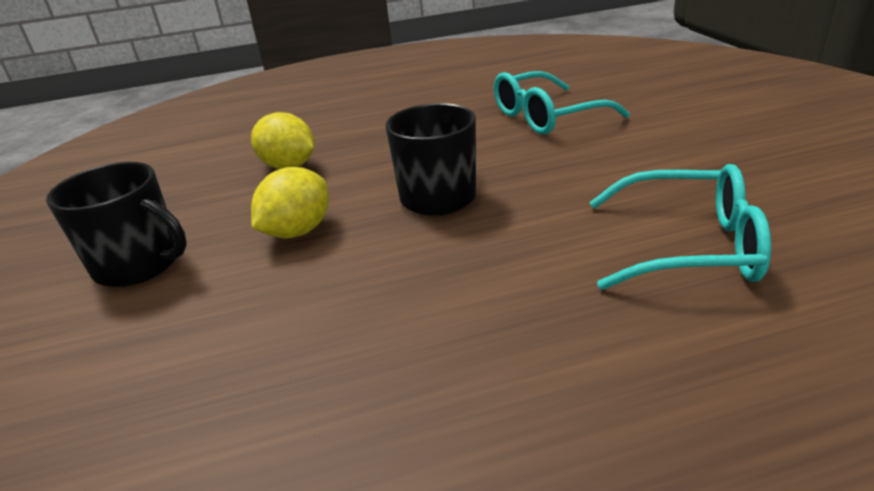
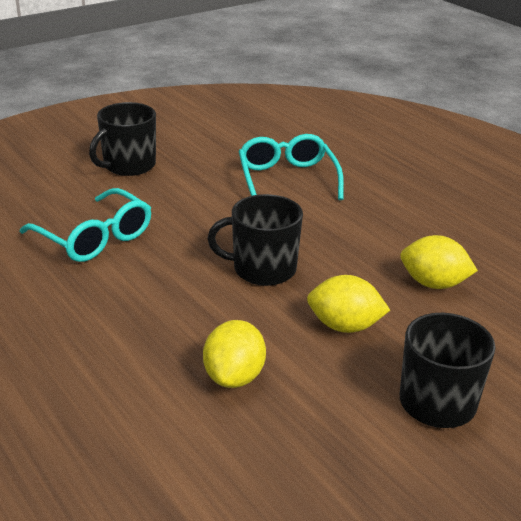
camera: 115 degrees left, 0 degrees up
none -> black mug [89,102,156,176]
none -> yellow lemon [400,235,478,289]

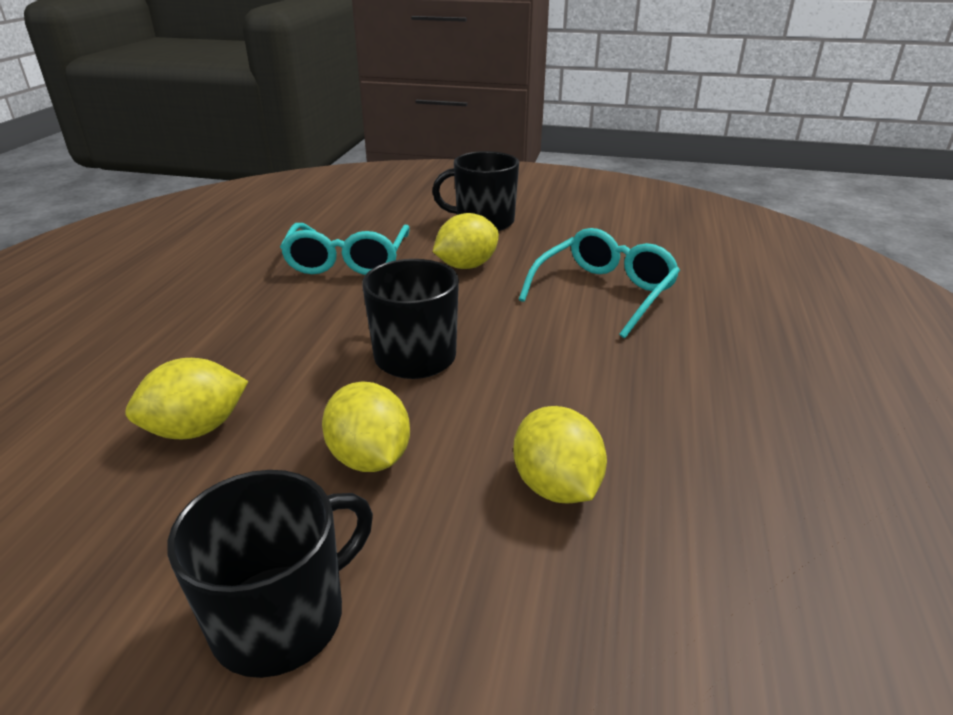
camera: 50 degrees right, 0 degrees up
none -> yellow lemon [433,213,499,269]

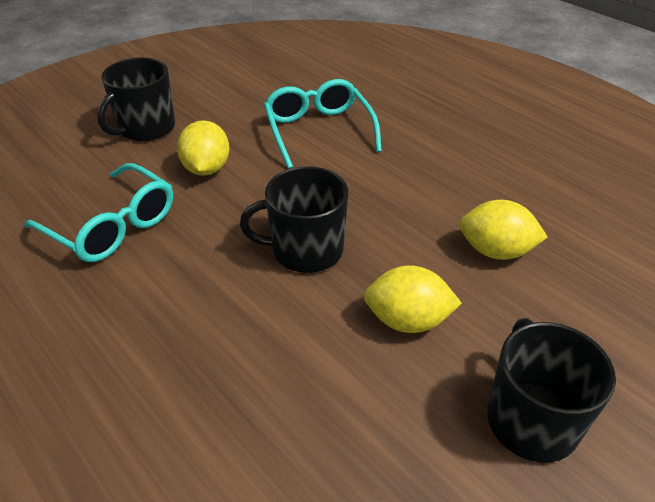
camera: 55 degrees left, 10 degrees up
yellow lemon [125,358,248,439] -> none

